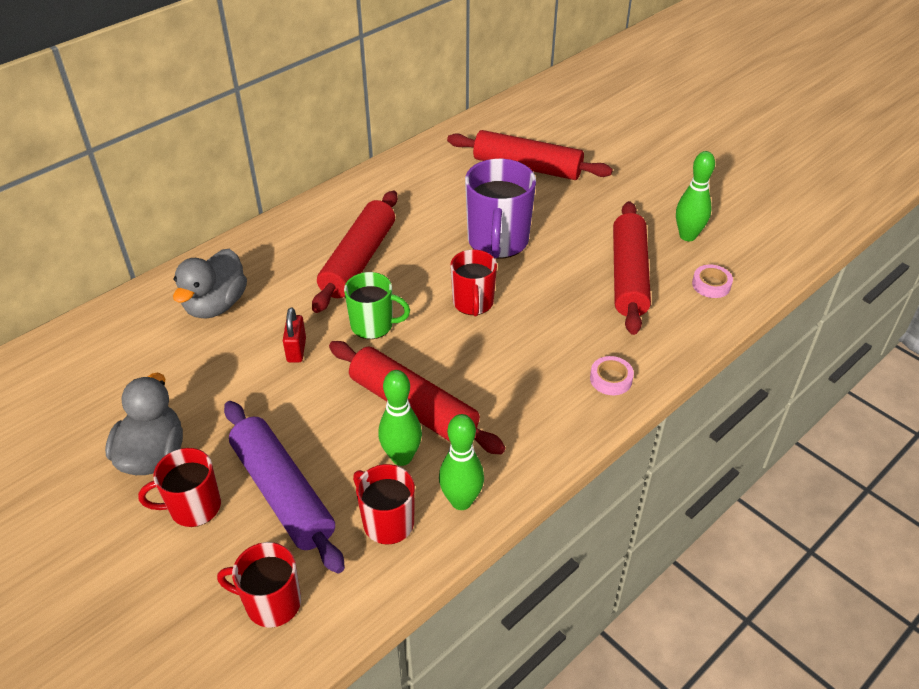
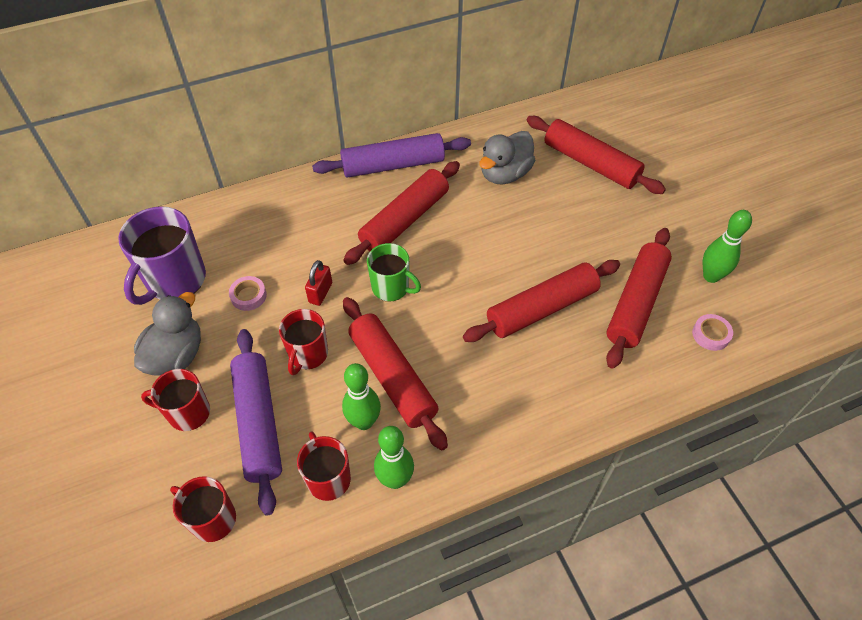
camera: 20 degrees right, 10 degrees up
grey duck [173,249,247,319] -> grey duck moved to [479,131,535,185]
red mug [450,250,497,316] -> red mug moved to [279,309,328,375]
purple mug [465,159,536,259] -> purple mug moved to [118,206,206,305]
pink tape [590,356,634,395] -> pink tape moved to [229,276,267,311]
none -> purple rolling pin [312,133,471,178]
none -> red rolling pin [463,260,620,342]

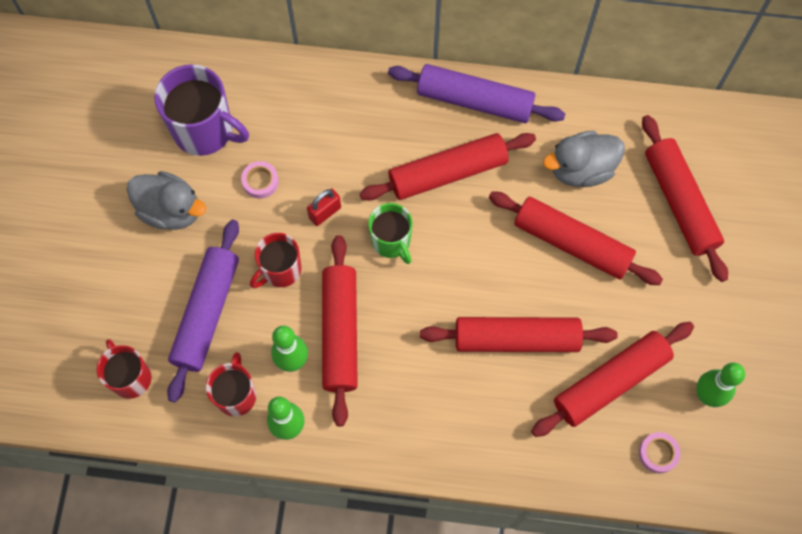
camera: 30 degrees right, 15 degrees up
purple mug [118,206,206,305] -> purple mug turned 120 degrees counterclockwise [154,64,249,156]
grey duck [134,292,201,376] -> grey duck turned 60 degrees clockwise [127,171,206,230]
red mug [141,369,210,431] -> none
none -> red rolling pin [489,192,663,285]

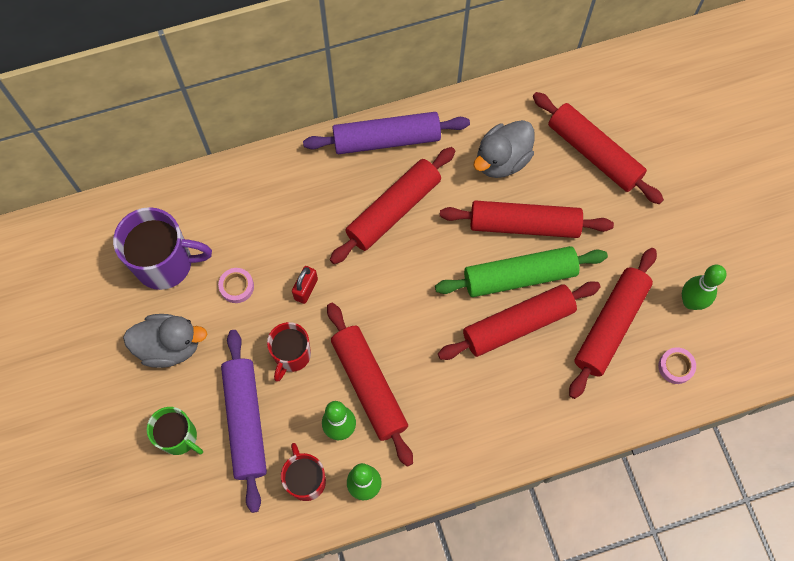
camera: 25 degrees left, 0 degrees up
red mug [97,339,151,399] -> none
green mug [368,203,413,264] -> green mug moved to [147,407,203,455]
none -> green rolling pin [435,246,608,297]

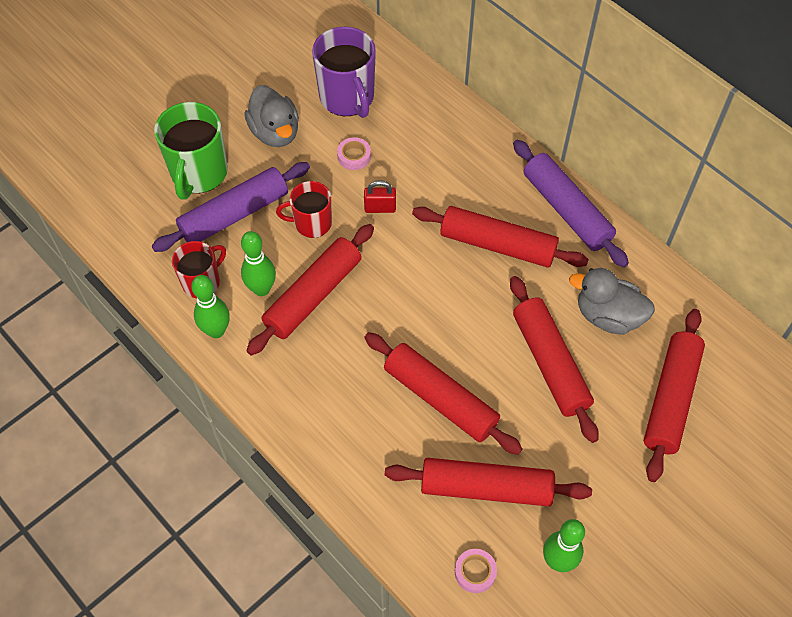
camera: 65 degrees right, 10 degrees down
green mug [147,407,203,455] -> green mug [154,102,228,200], size x1.60
green rolling pin [435,246,608,297] -> none

